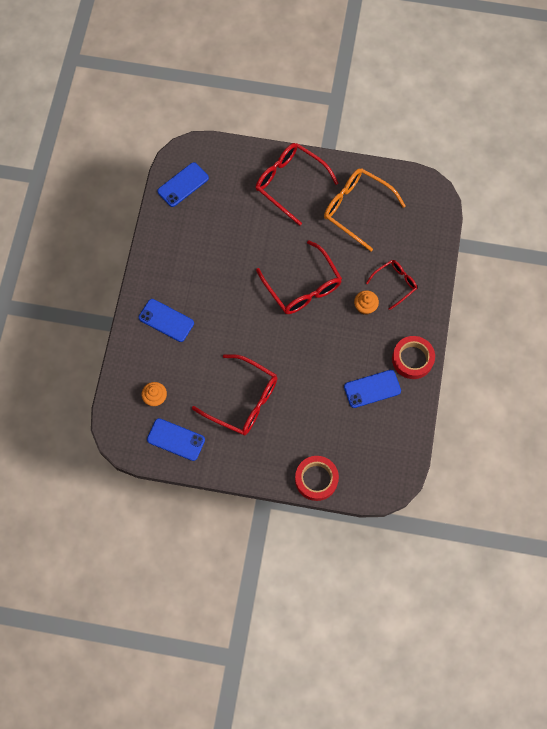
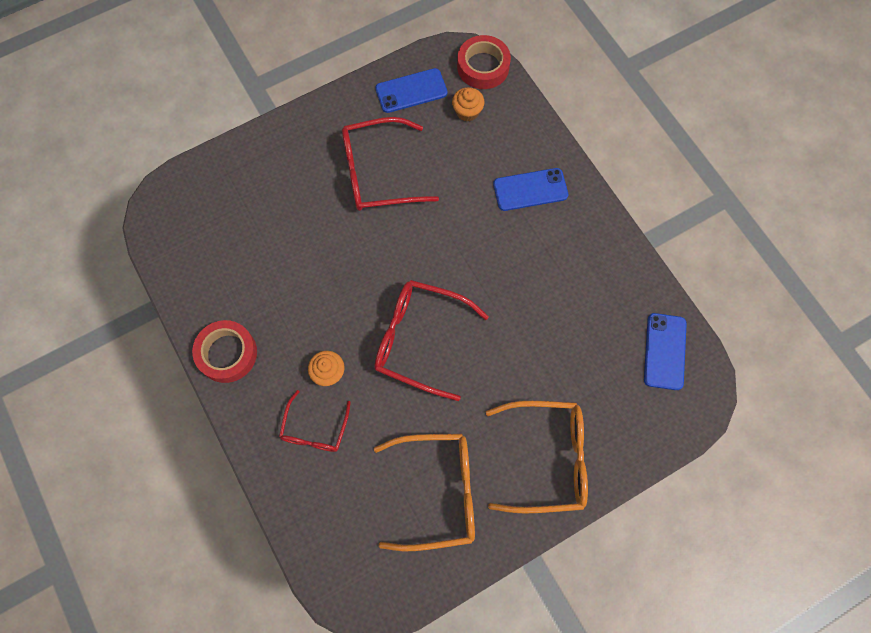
camera: 140 degrees right, 0 degrees up
red glasses [255,143,339,226] -> orange glasses [486,400,588,513]
red tape [295,456,339,501] -> red tape moved to [457,35,511,89]
blue phone [344,370,401,408] -> none

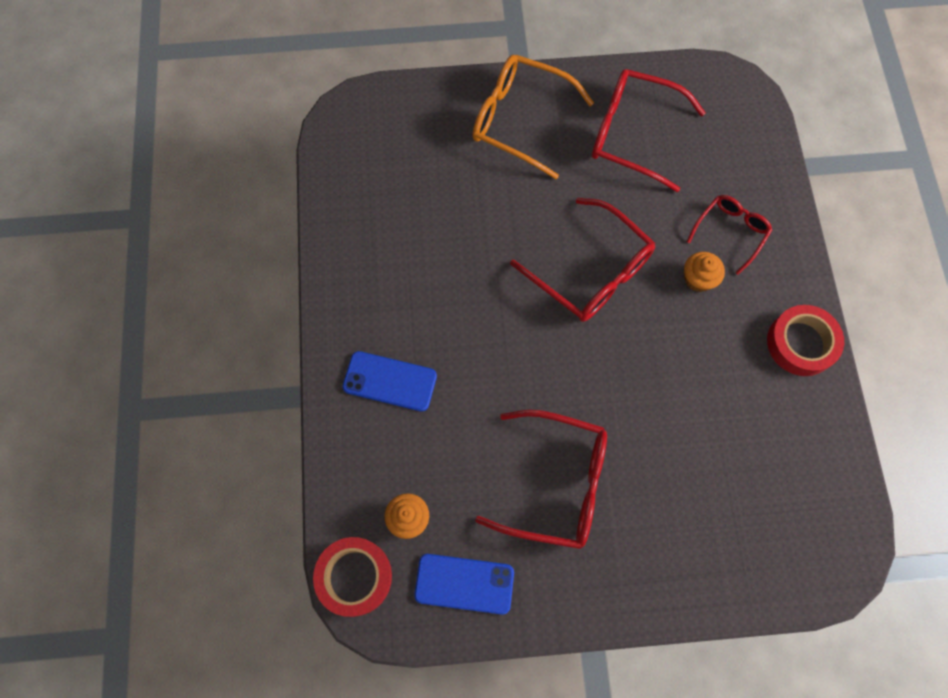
camera: 155 degrees left, 0 degrees up
orange glasses [374,434,475,551] -> red glasses [592,69,706,192]
blue phone [644,313,687,390] -> none

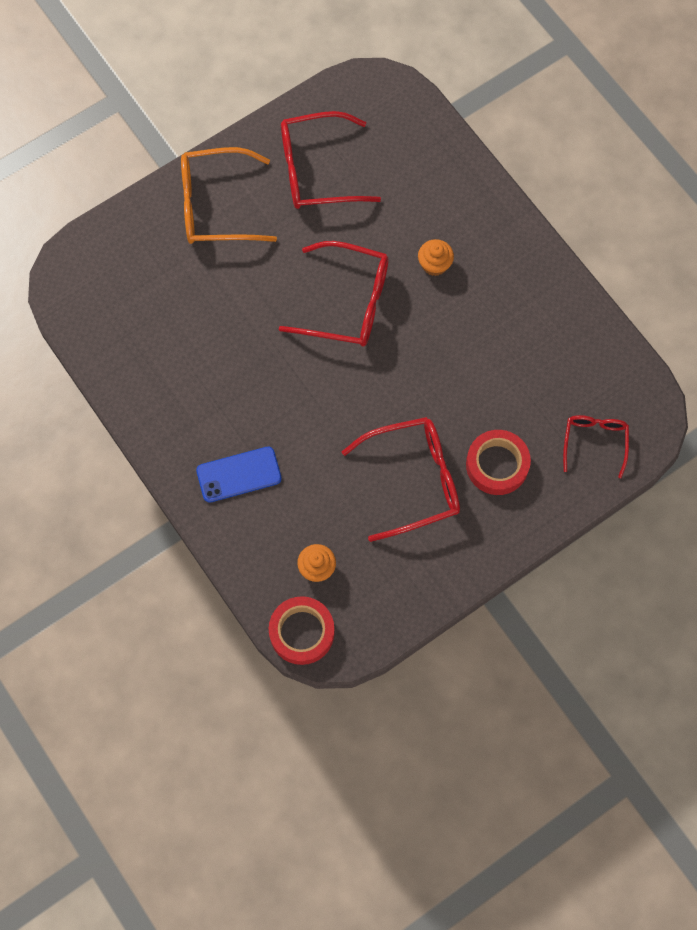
camera: 30 degrees left, 0 degrees up
blue phone [414,554,514,615] -> none
red glasses [687,195,772,275] -> red glasses moved to [563,415,629,478]
red tape [767,305,844,376] -> red tape moved to [466,430,531,495]

